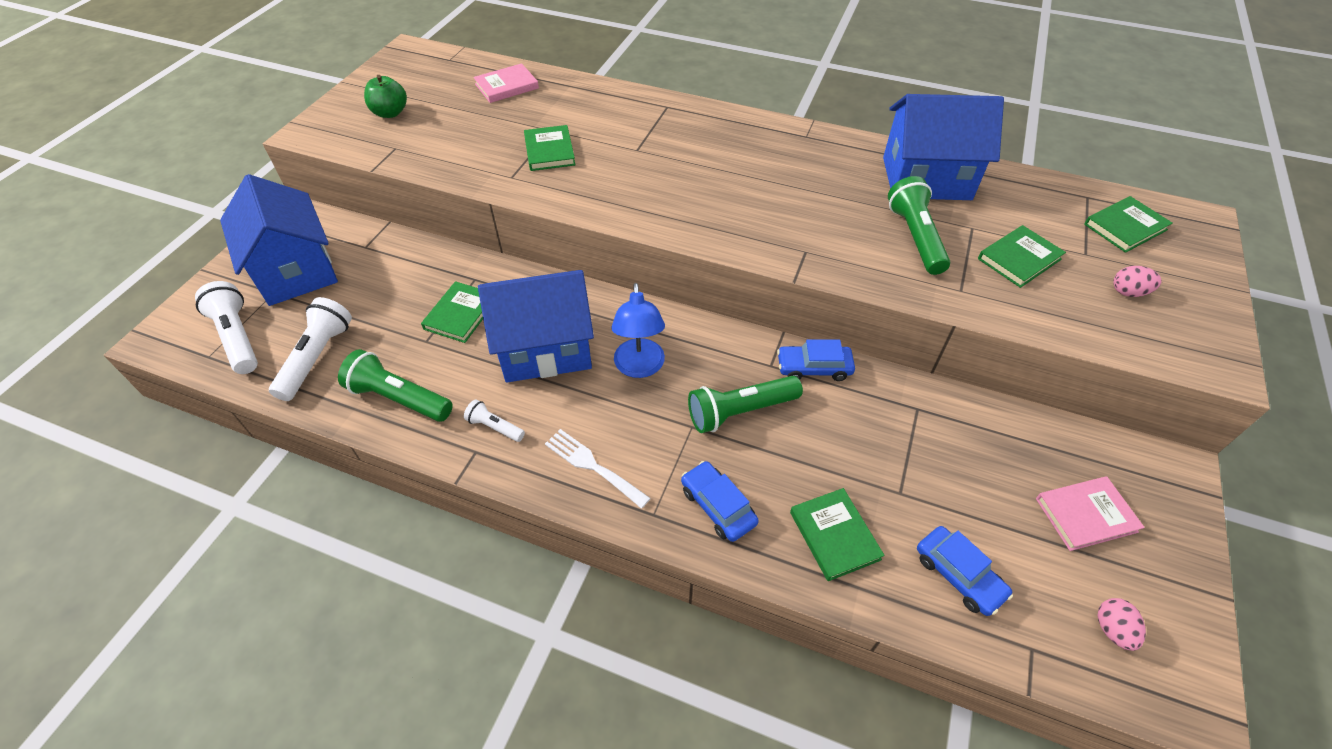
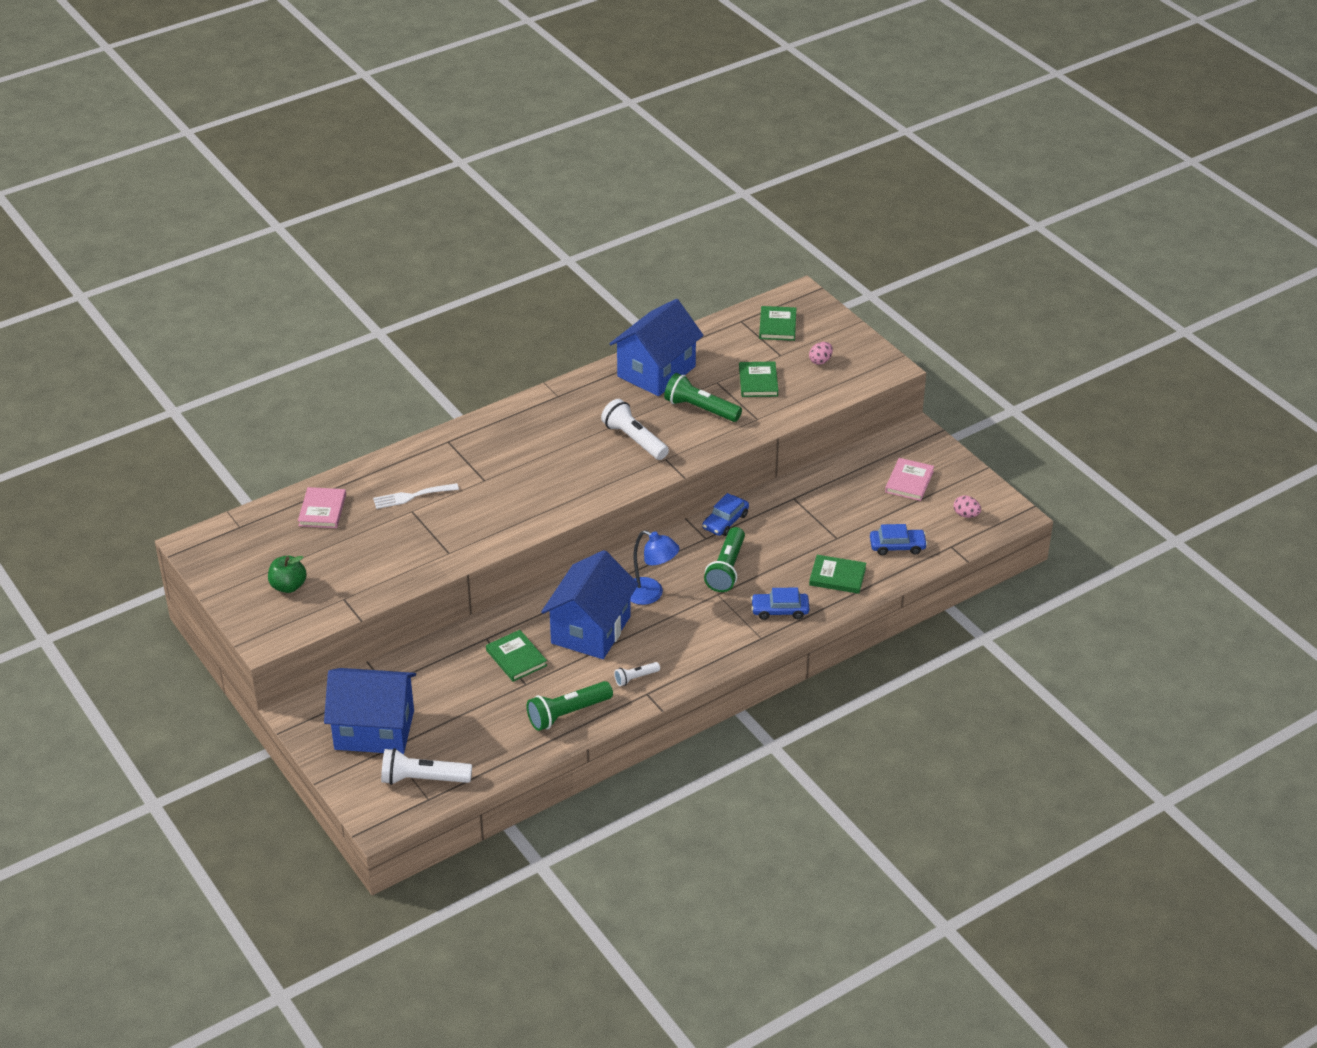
camera: 55 degrees left, 10 degrees down
white flashlight [269,297,352,401] -> white flashlight moved to [601,399,669,460]
green book [524,125,575,171] -> none
white fork [545,429,651,509] -> white fork moved to [373,483,459,509]

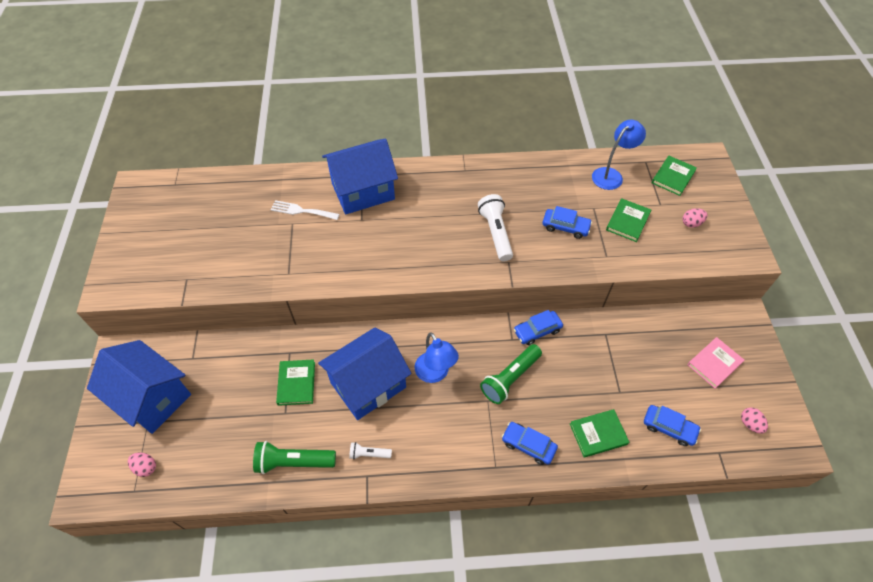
camera: 30 degrees right, 15 degrees up
green apple [268,556,307,593] -> none
pink book [298,487,346,528] -> none
white flashlight [381,748,472,785] -> pink egg [128,453,156,477]
blue house [609,299,704,396] -> blue house moved to [322,138,398,214]
green flashlight [664,373,742,422] -> blue car [542,206,592,239]
green book [809,555,866,594] -> green book turned 60 degrees counterclockwise [570,409,629,458]
none -> blue lamp [592,120,646,190]

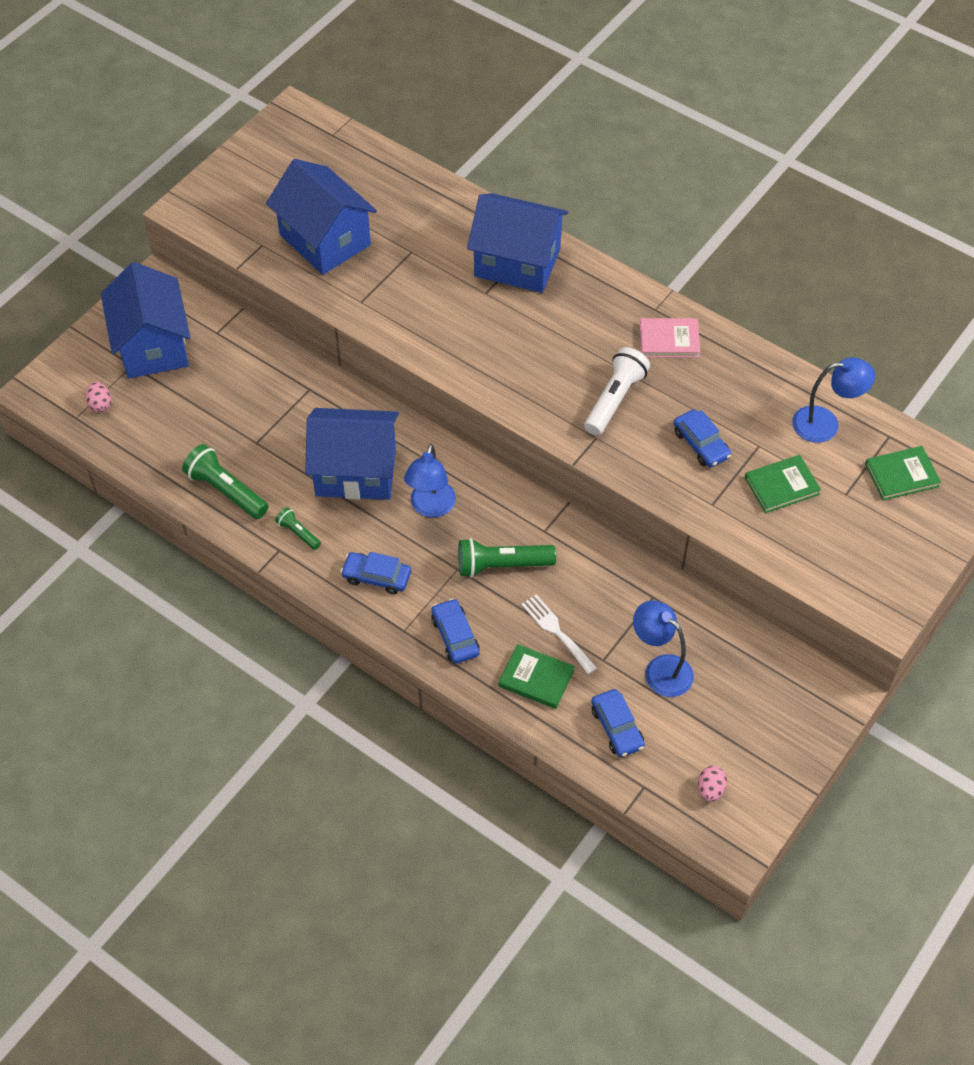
camera: 40 degrees right, 0 degrees up
white fork [271,200,340,220] -> white fork moved to [521,594,597,674]
green book [276,359,315,406] -> none
white flashlight [349,442,392,460] -> green flashlight [275,507,321,550]
blue car [514,310,563,345] -> blue car moved to [341,552,411,594]
pink egg [683,208,708,228] -> none
pink book [688,337,745,389] -> pink book moved to [640,318,700,358]
none -> blue house [266,159,377,275]
none -> blue lamp [633,600,694,697]

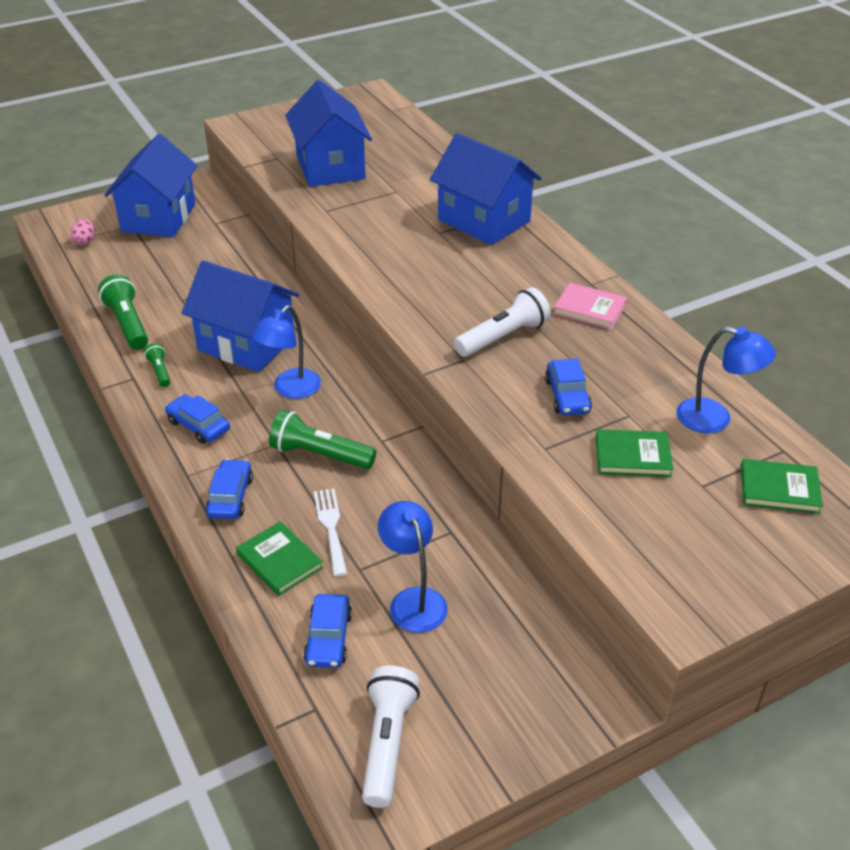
camera: 25 degrees right, 15 degrees down
pink egg [698,766,727,802] -> white flashlight [362,666,420,808]

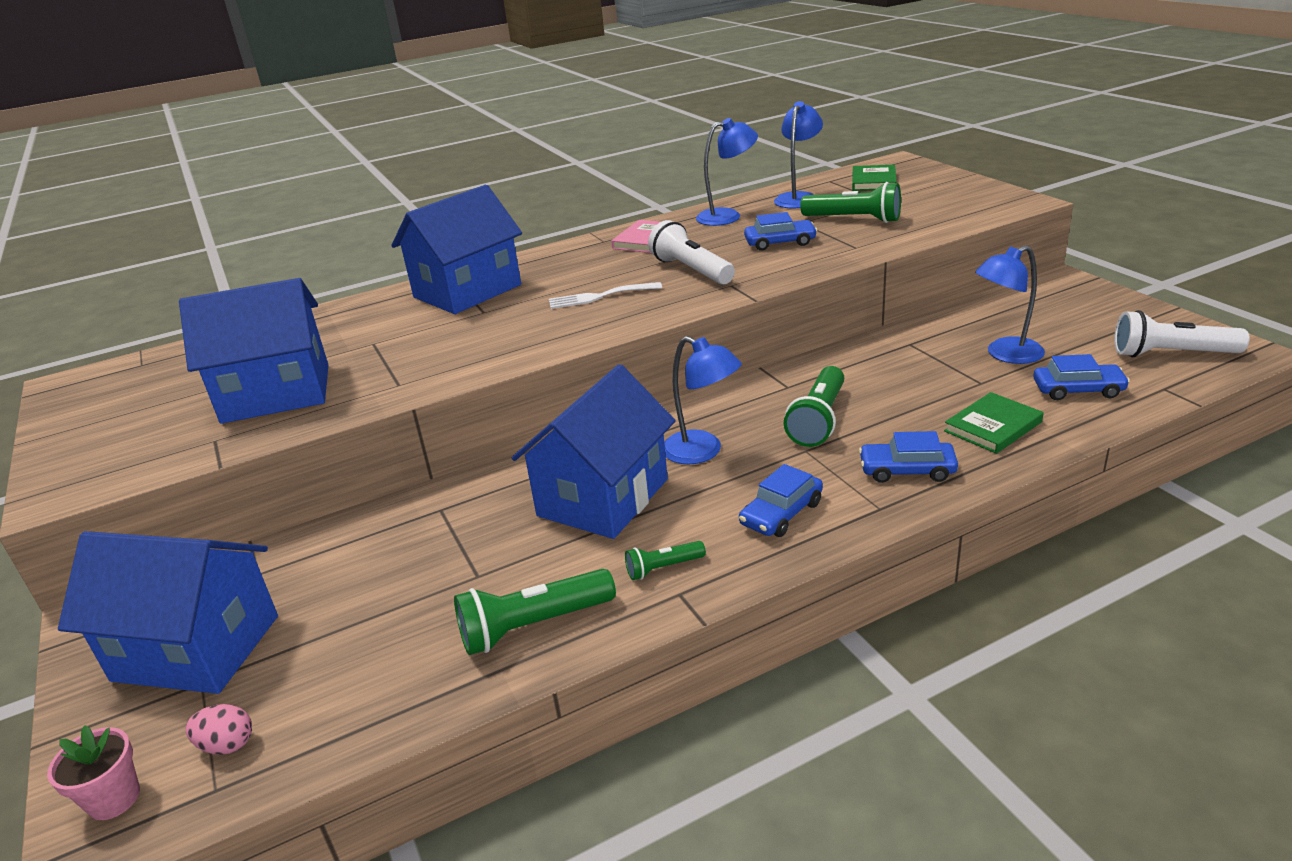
camera: 85 degrees left, 10 degrees down
white fork [314,489,347,577] -> white fork moved to [549,282,662,309]
green book [596,429,673,477] -> green flashlight [800,182,901,223]
none -> pink flower pot [47,725,140,820]
none -> blue lamp [696,118,758,226]

